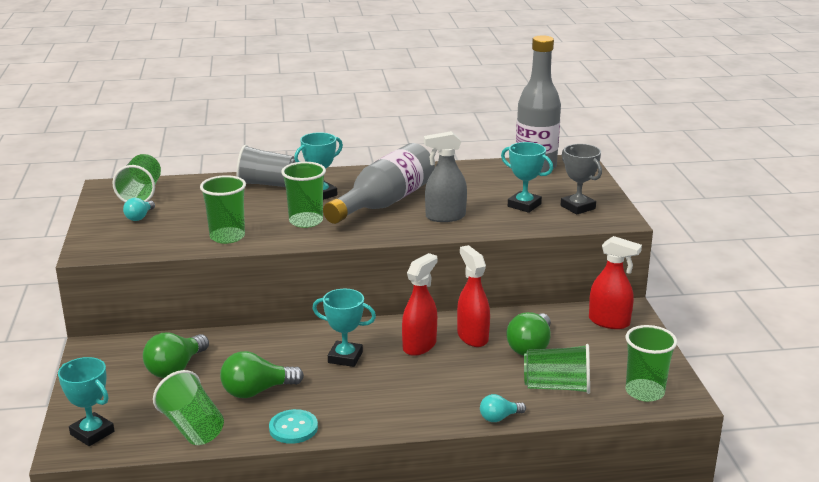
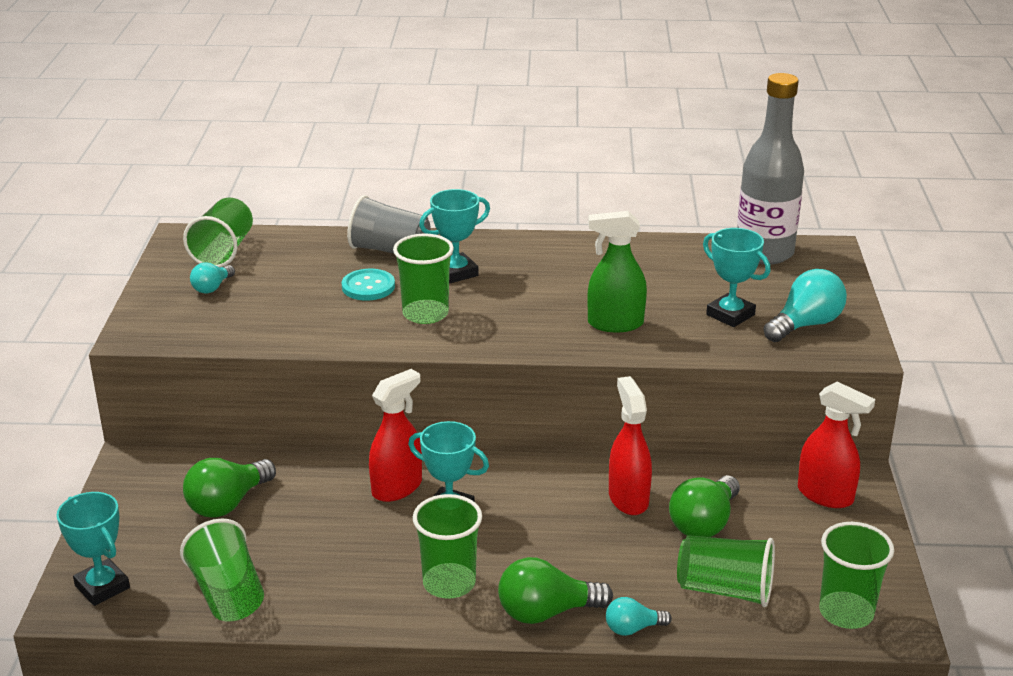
camera: 10 degrees right, 5 degrees up
green cup [200,175,246,244] -> green cup moved to [413,494,482,599]
green light bulb [220,351,304,398] -> green light bulb moved to [498,557,613,624]
turquoise button [269,409,318,444] -> turquoise button moved to [342,269,395,300]
grey bottle [323,143,435,224] -> none
red spray bottle [402,253,438,356] -> red spray bottle moved to [369,369,422,502]
grey spray bottle [424,131,467,222] -> green spray bottle [587,211,647,333]
grey trophy [561,144,602,215] -> turquoise light bulb [764,269,847,342]

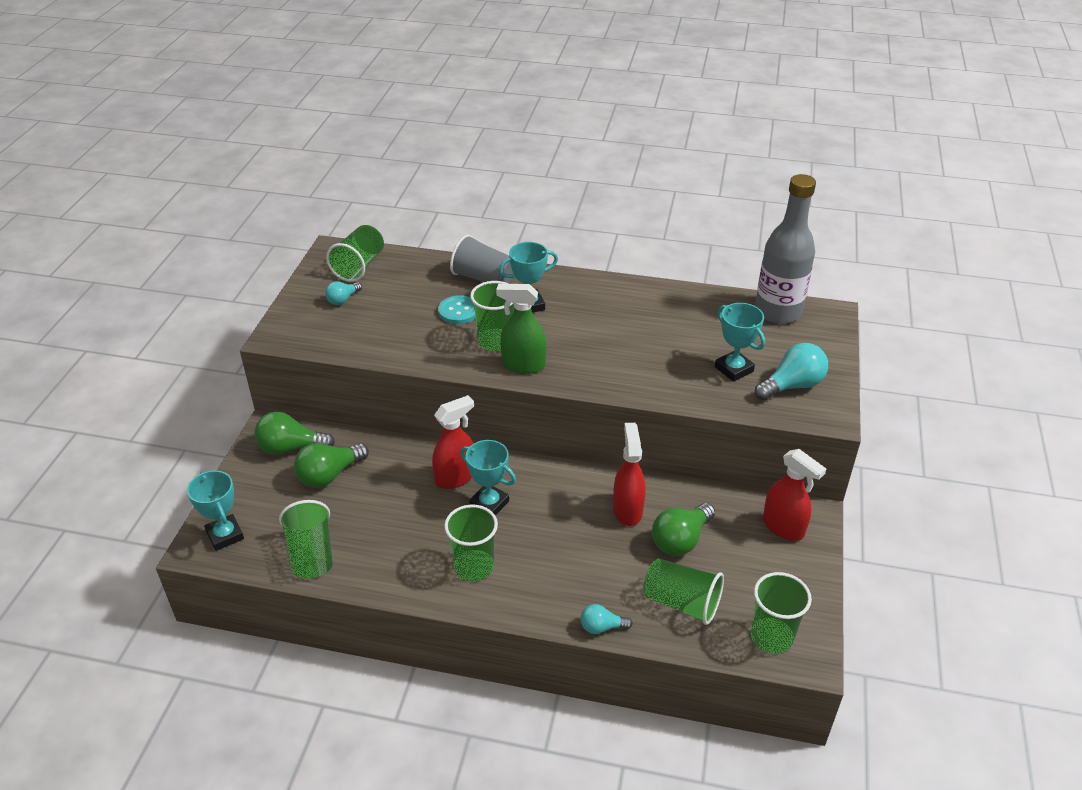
camera: 10 degrees right, 10 degrees up
green light bulb [498,557,613,624] -> green light bulb moved to [254,412,335,455]
green spray bottle [587,211,647,333] -> green spray bottle moved to [496,284,546,374]

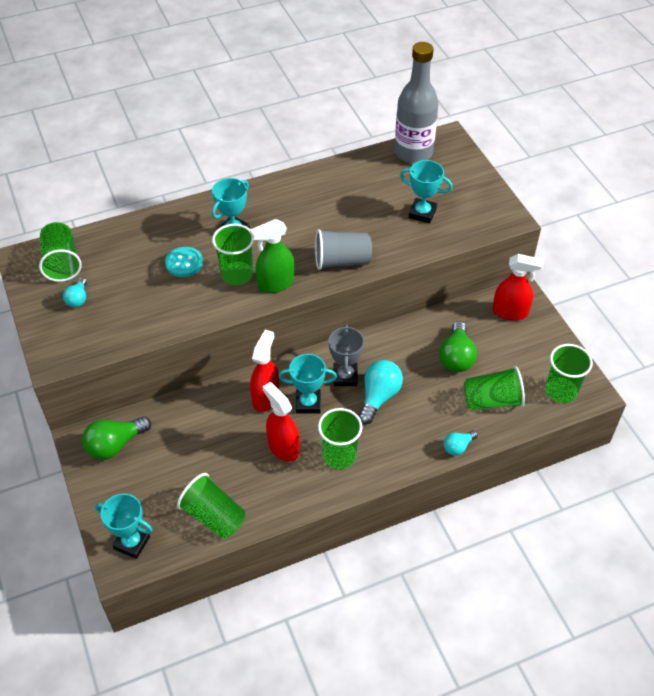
camera: 35 degrees left, 10 degrees up
green light bulb [294,443,369,488] -> none
grey cup [450,235,514,284] -> grey cup moved to [315,229,372,270]
red spray bottle [613,423,646,526] -> red spray bottle moved to [262,382,299,462]
turquoise light bulb [755,343,828,400] -> turquoise light bulb moved to [358,360,403,425]
none -> grey trophy [328,325,364,386]

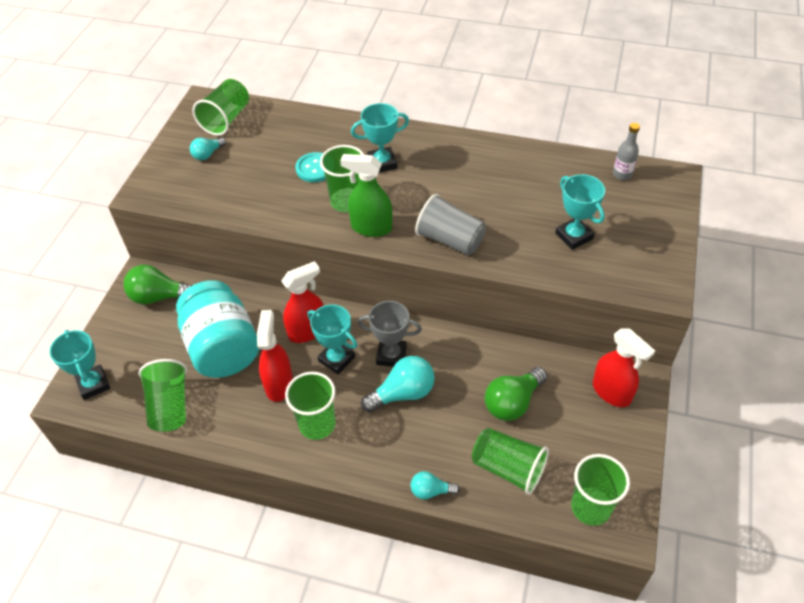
camera: 40 degrees right, 0 degrees up
grey trophy [328,325,364,386] -> grey trophy turned 60 degrees clockwise [358,301,422,367]
grey bottle [394,42,439,164] -> grey bottle [613,123,640,180], size x0.43
none -> turquoise jar [176,280,259,378]

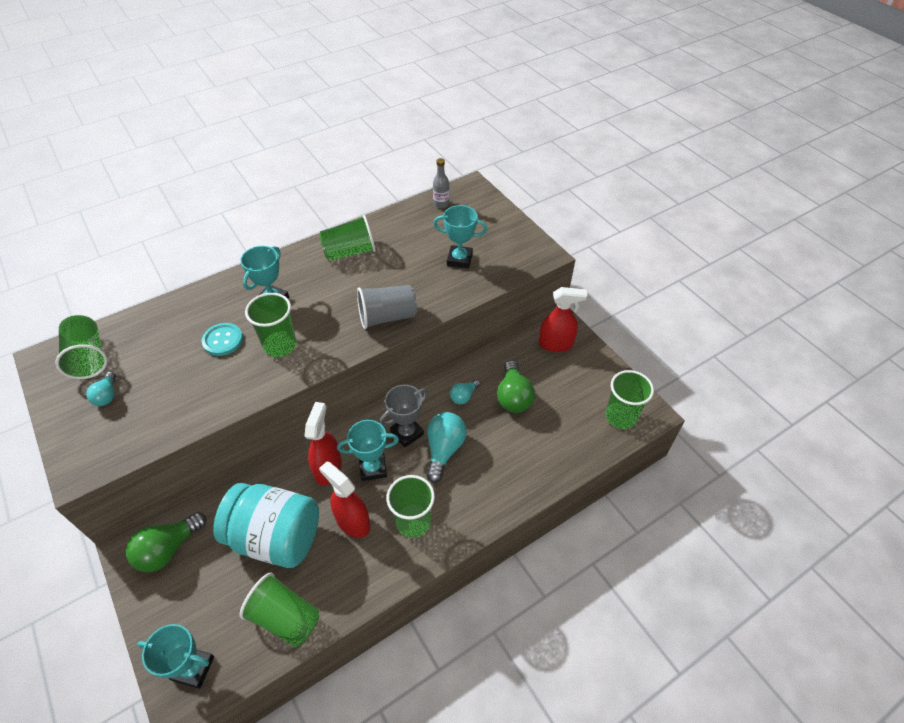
camera: 50 degrees left, 0 degrees up
green spray bottle [340,154,392,237] -> none
turquoise light bulb [410,471,460,500] -> turquoise light bulb moved to [450,379,480,404]
green cup [472,428,549,495] -> green cup moved to [319,215,376,261]

